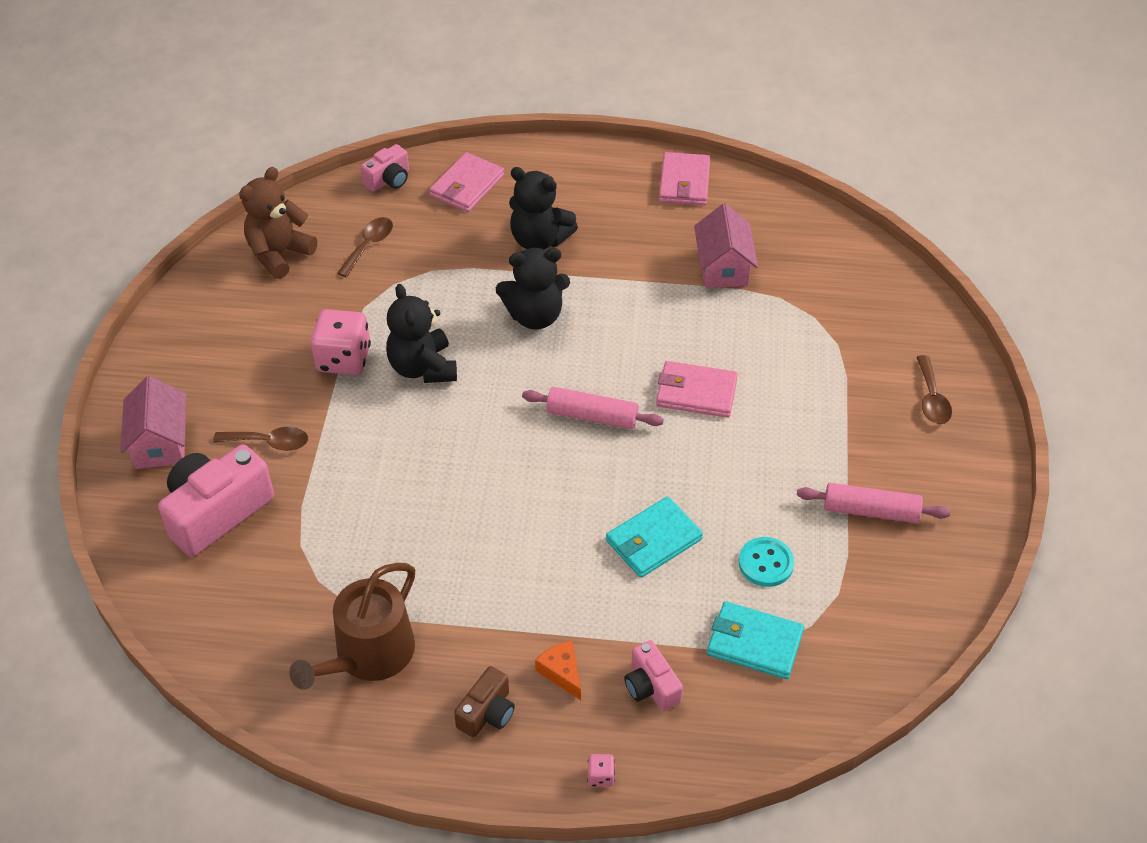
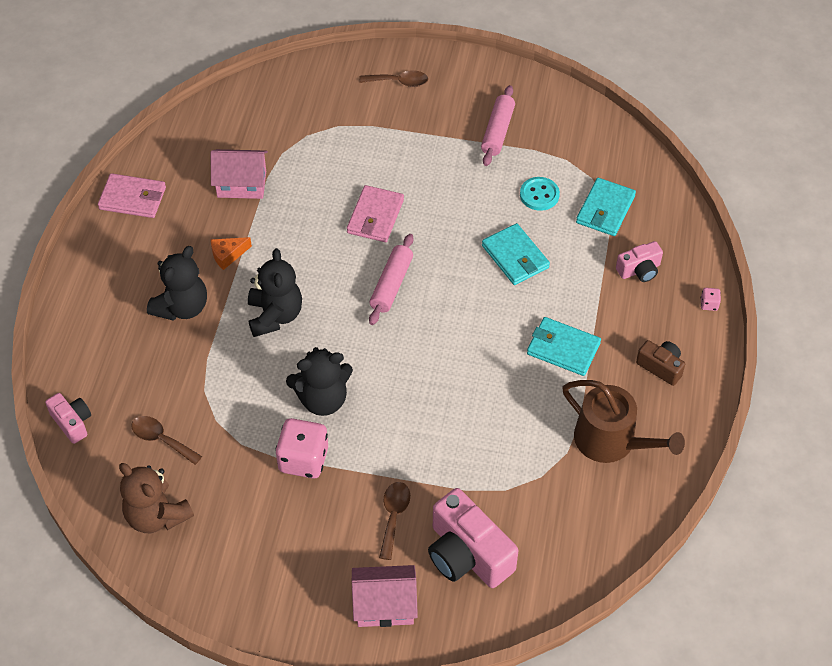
camera: 85 degrees left, 5 degrees up
pink wallet [429,152,504,212] -> none
orange cheese [535,641,581,700] -> orange cheese moved to [211,237,252,270]
none -> turquoise wallet [527,317,601,376]

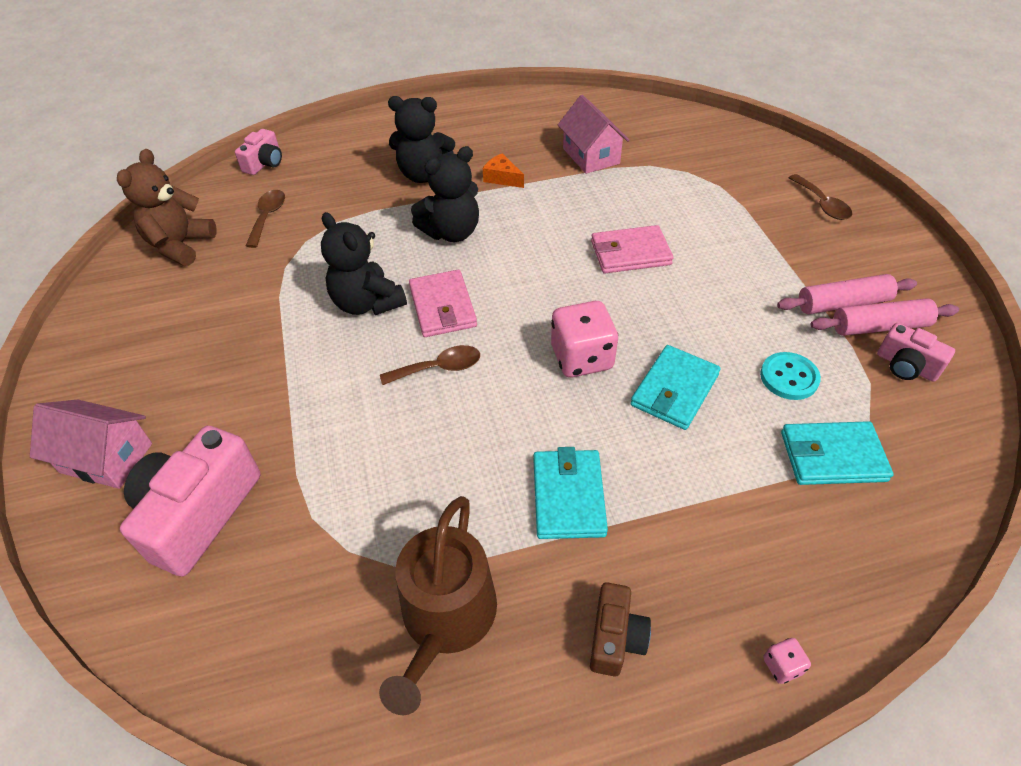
camera: 65 degrees right, 5 degrees down
pink wallet [98,173,166,218] -> pink wallet moved to [409,270,477,337]
pink dice [275,418,328,479] -> pink dice moved to [551,301,618,378]
pink house [352,565,418,627] -> pink house turned 45 degrees counterclockwise [30,400,152,489]
pink rolling pin [369,234,413,325] -> pink rolling pin moved to [810,298,959,336]
brown spoon [379,482,410,560] -> brown spoon moved to [380,345,480,385]
pink camera [616,241,663,282] -> pink camera moved to [877,323,955,382]

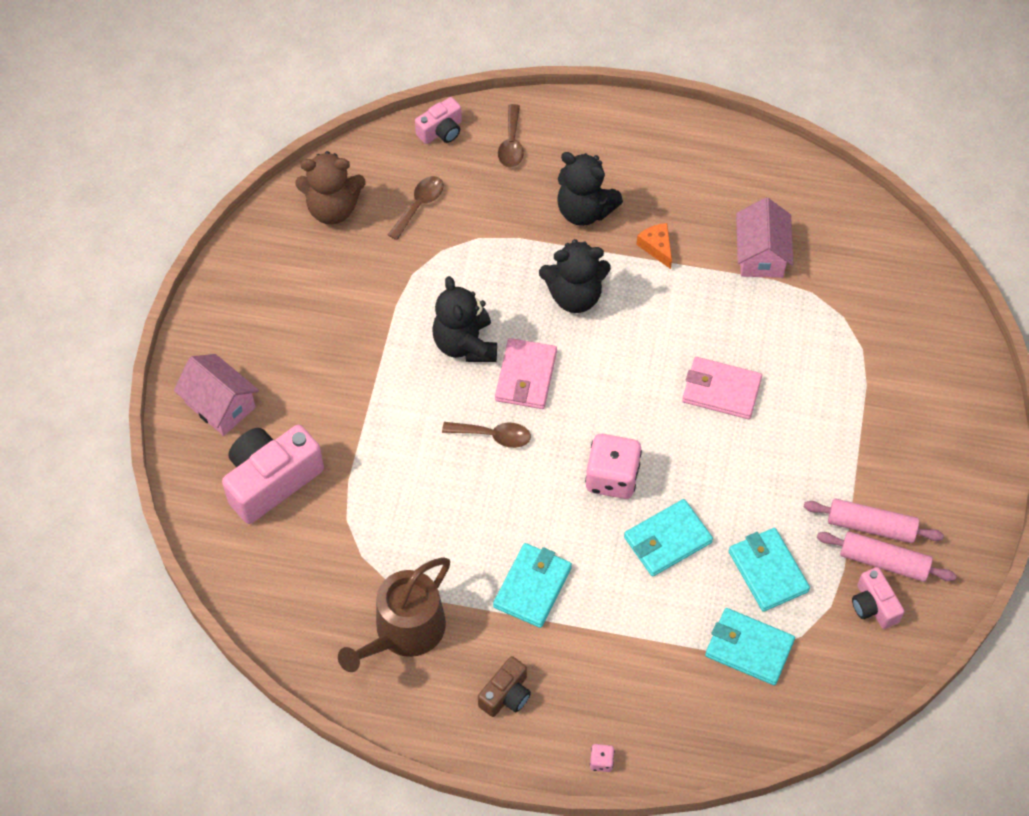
camera: 25 degrees right, 10 degrees up
brown teddy bear [117,149,217,266] -> brown teddy bear turned 135 degrees counterclockwise [295,151,366,224]
turquoise button [760,352,821,400] -> turquoise wallet [729,528,810,612]
brown spoon [789,174,852,220] -> brown spoon moved to [498,104,524,168]

